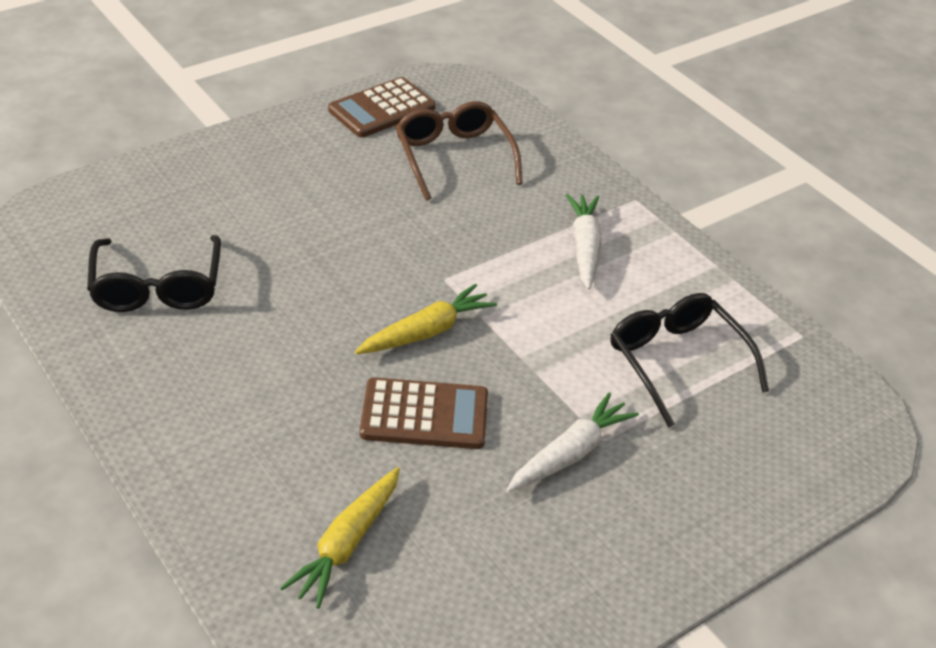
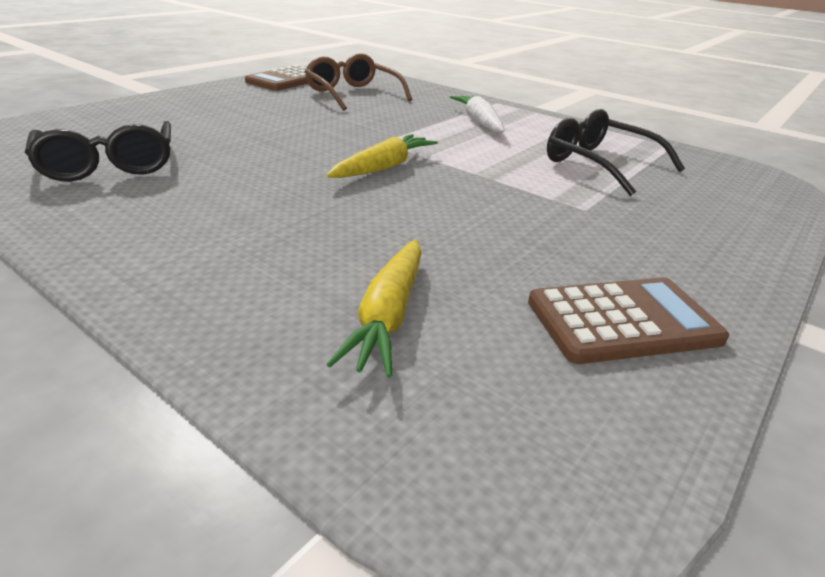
camera: 15 degrees left, 10 degrees down
brown calculator [360,377,488,449] -> brown calculator moved to [528,277,729,364]
white carrot [507,392,639,492] -> none

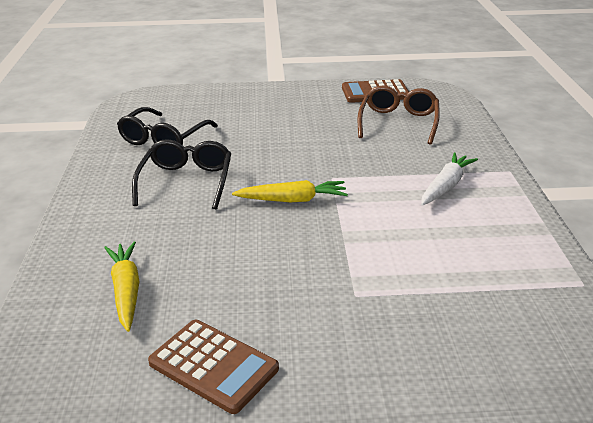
camera: 50 degrees right, 0 degrees up
yellow carrot [327,239,422,378] -> yellow carrot turned 105 degrees clockwise [104,241,139,332]
black glasses [547,109,685,196] -> black glasses moved to [132,139,231,209]

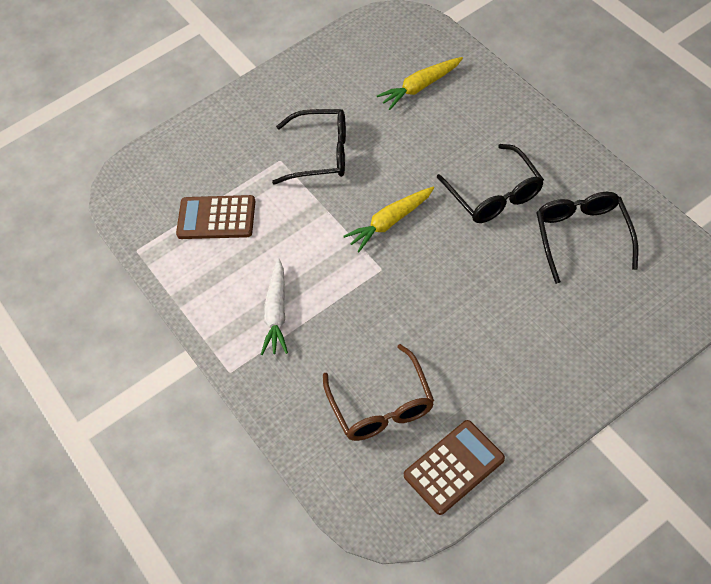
camera: 155 degrees right, 25 degrees up
yellow carrot [104,241,139,332] -> yellow carrot turned 105 degrees clockwise [377,57,463,110]
brown calculator [148,320,279,414] -> brown calculator moved to [176,195,256,239]
none -> black glasses [272,109,346,185]

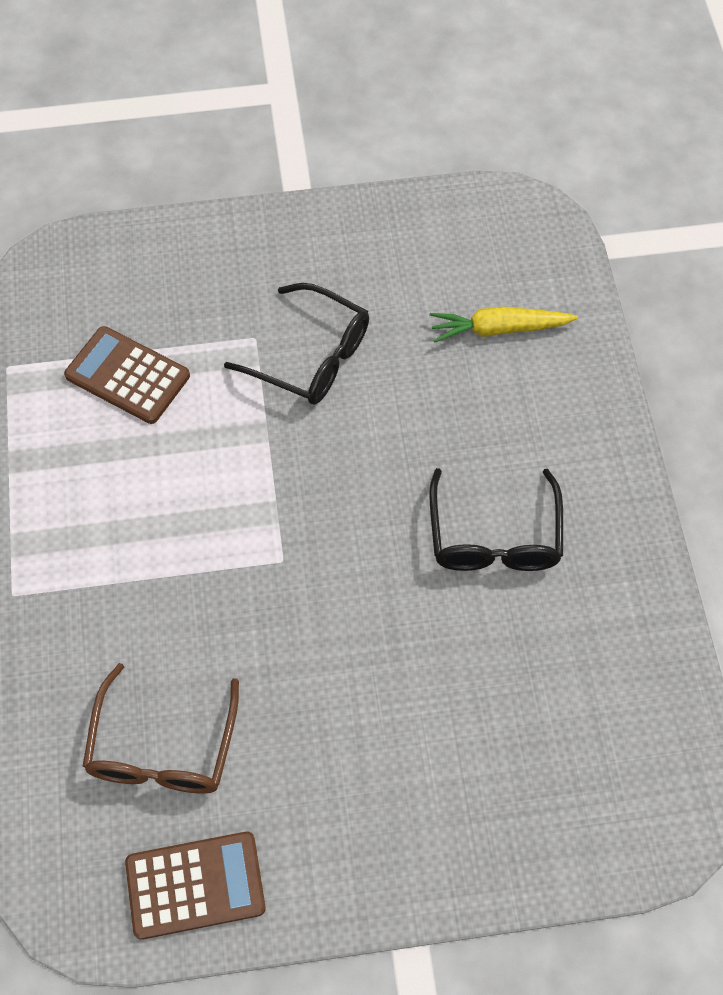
camera: 20 degrees right, 5 degrees up
white carrot [261,258,288,355] -> none
yellow carrot [344,187,434,252] -> none
black glasses [536,192,638,284] -> none

